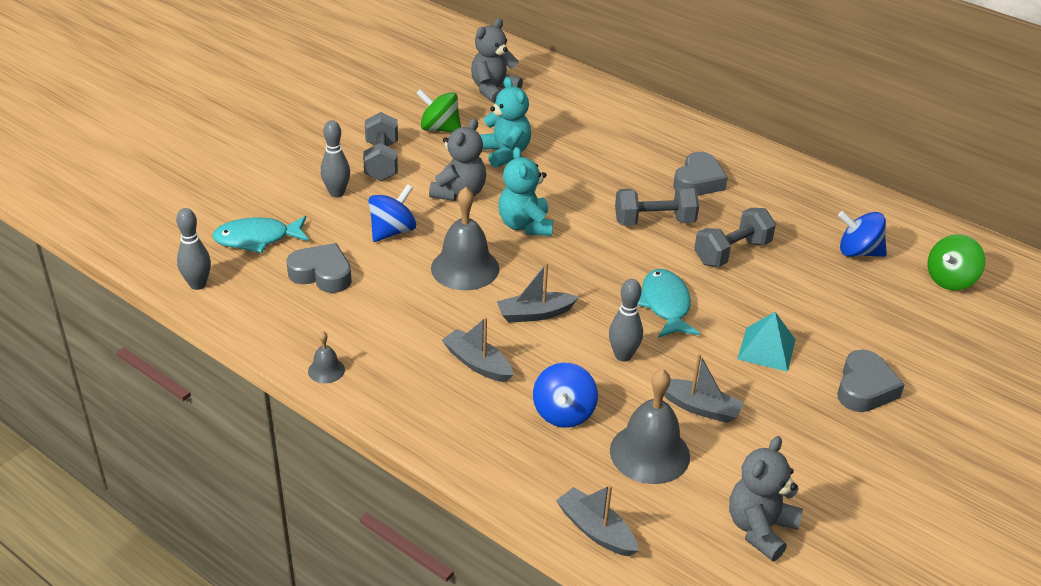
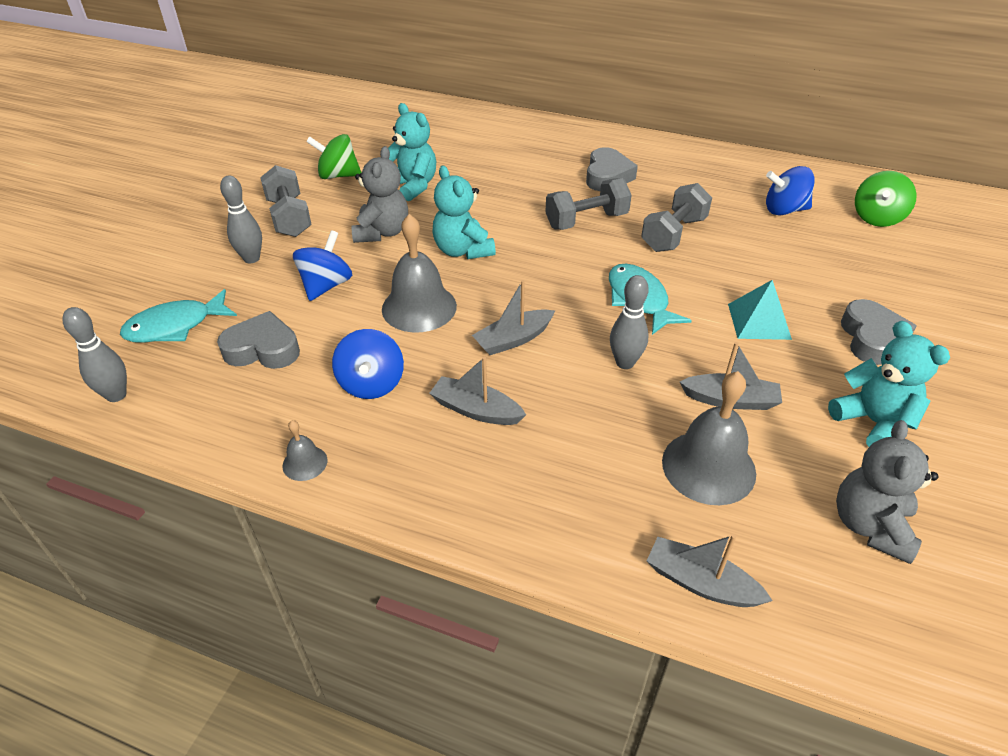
camera: 15 degrees left, 5 degrees up
grey teddy bear [471,18,523,104] -> none
blue spinning top [533,363,598,428] -> blue spinning top moved to [332,329,404,399]
none -> turquoise teddy bear [828,321,950,447]

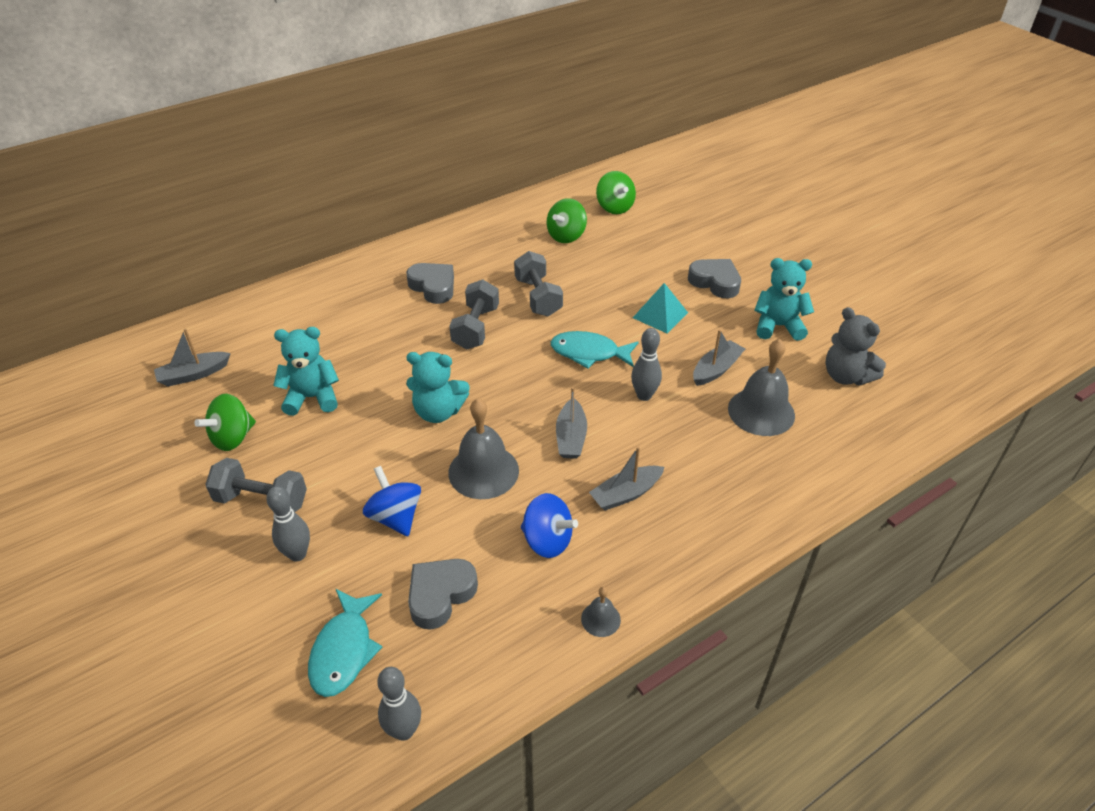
camera: 55 degrees left, 0 degrees up
grey teddy bear [351,146,408,243] -> none
grey boat [647,534,773,607] -> grey boat moved to [154,328,231,387]
blue spinning top [766,166,815,215] -> green spinning top [547,198,587,243]

